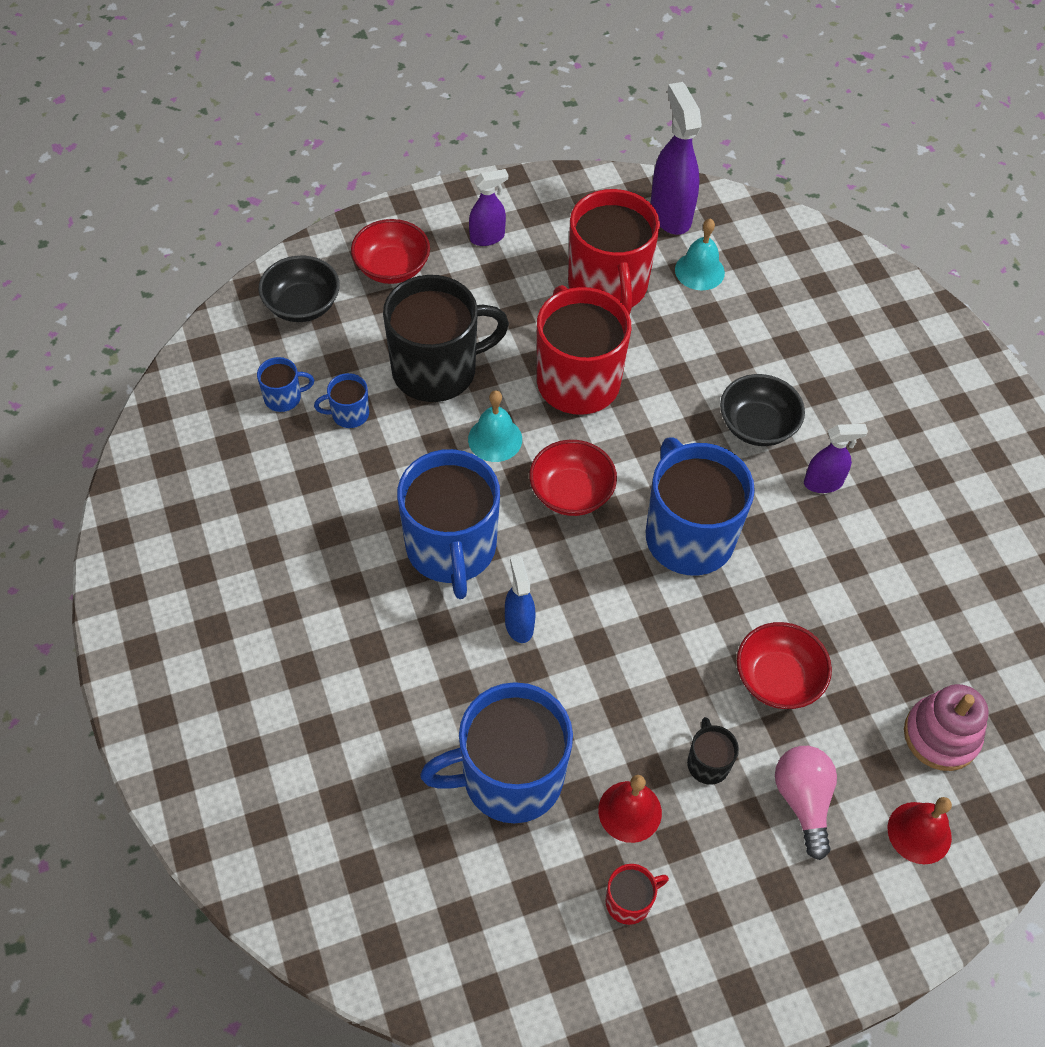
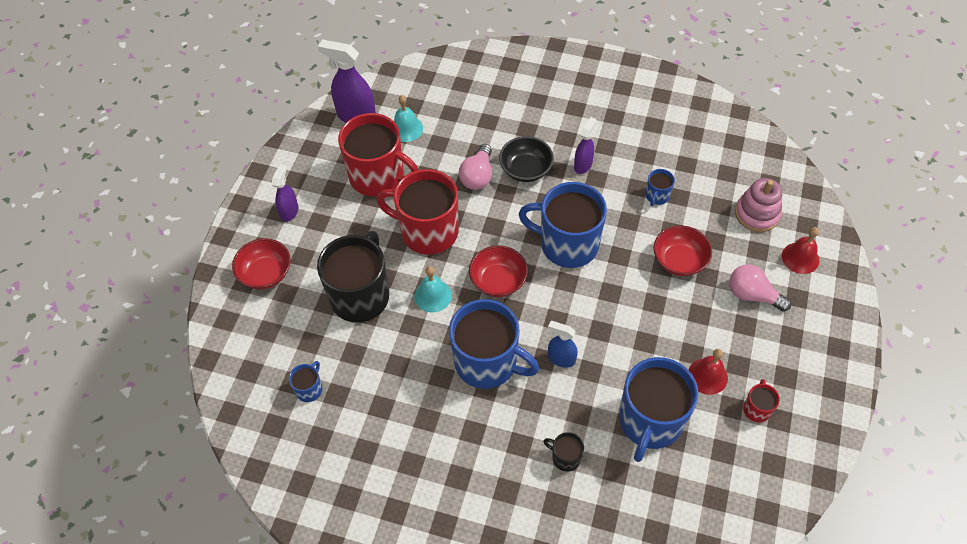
camera: 50 degrees left, 0 degrees up
black bowl [258,256,340,322] -> none
blue mug [314,373,369,428] -> blue mug moved to [646,169,675,206]
black mug [687,717,739,785] -> black mug moved to [543,432,584,472]
none -> pink light bulb [459,144,492,190]

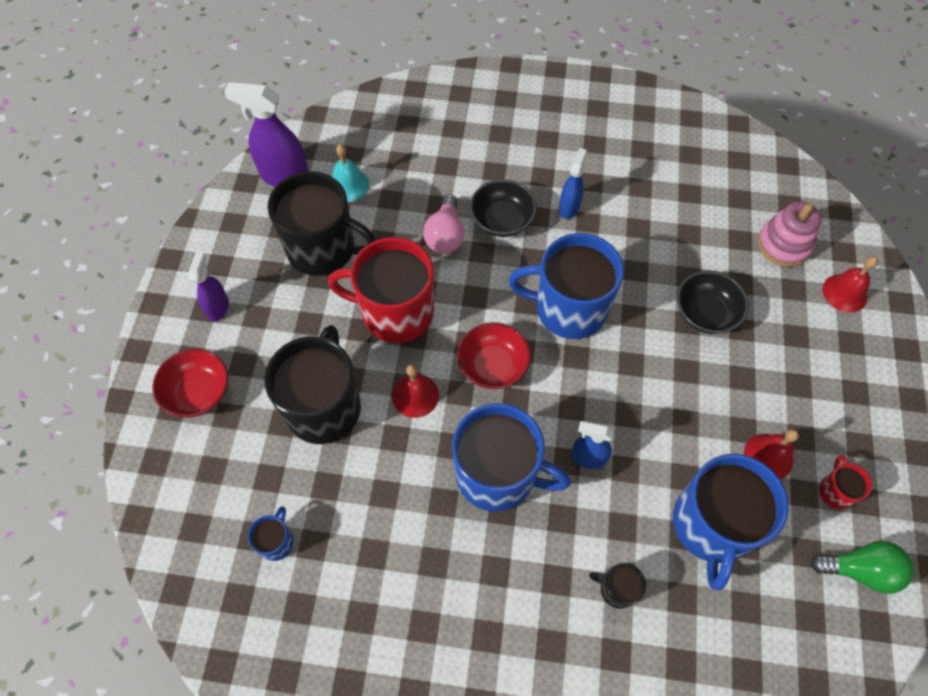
camera: 10 degrees left, 5 degrees up
red mug [338,113,418,196] -> black mug [268,171,376,276]
turquoise bell [414,266,452,312] -> red bell [392,364,439,418]
purple spray bottle [574,117,597,174] -> blue spray bottle [559,148,587,219]
blue mug [646,169,675,206] -> none
red bowl [654,225,712,276] -> black bowl [677,271,749,334]
pink light bulb [729,264,791,312] -> none
none -> green light bulb [811,541,914,594]

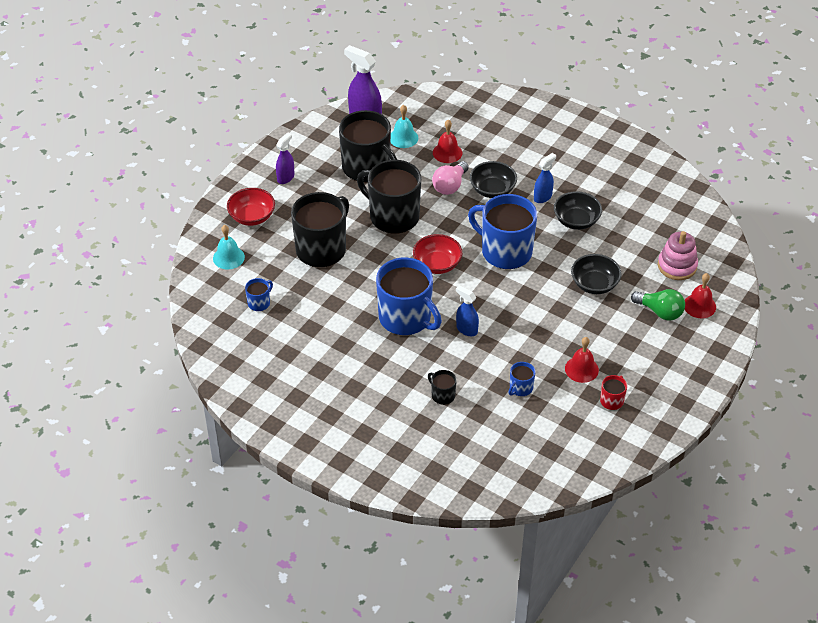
camera: 25 degrees right, 15 degrees down
red mug [328,237,434,343] -> black mug [357,160,421,234]
red bell [392,364,439,418] -> red bell moved to [433,120,462,163]
blue mug [673,454,789,591] -> blue mug [508,362,536,396], size x0.43
green light bulb [811,541,914,594] -> green light bulb moved to [631,289,685,321]
none -> turquoise bell [213,225,245,270]
none -> black bowl [554,191,602,230]

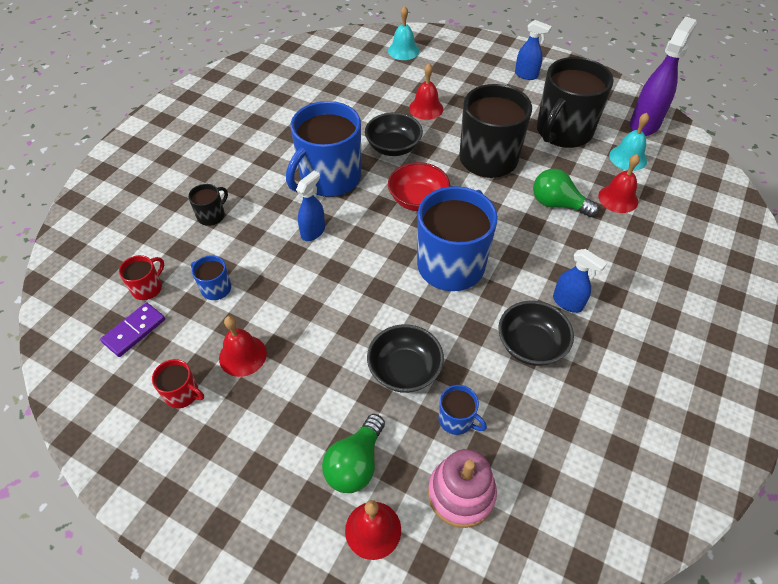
camera: 85 degrees right, 5 degrees up
red bowl [227,188,275,226] -> none
blue mug [245,278,273,311] -> blue mug moved to [439,385,487,435]
purple spray bottle [276,132,294,184] -> blue spray bottle [515,20,552,80]
black mug [291,192,349,267] -> red bell [409,63,443,120]
pink light bulb [432,161,469,195] -> green light bulb [533,168,599,217]
black bowl [470,161,517,198] -> black bowl moved to [365,112,423,156]
none -> purple domino [100,302,165,357]
none -> red mug [119,255,164,300]

